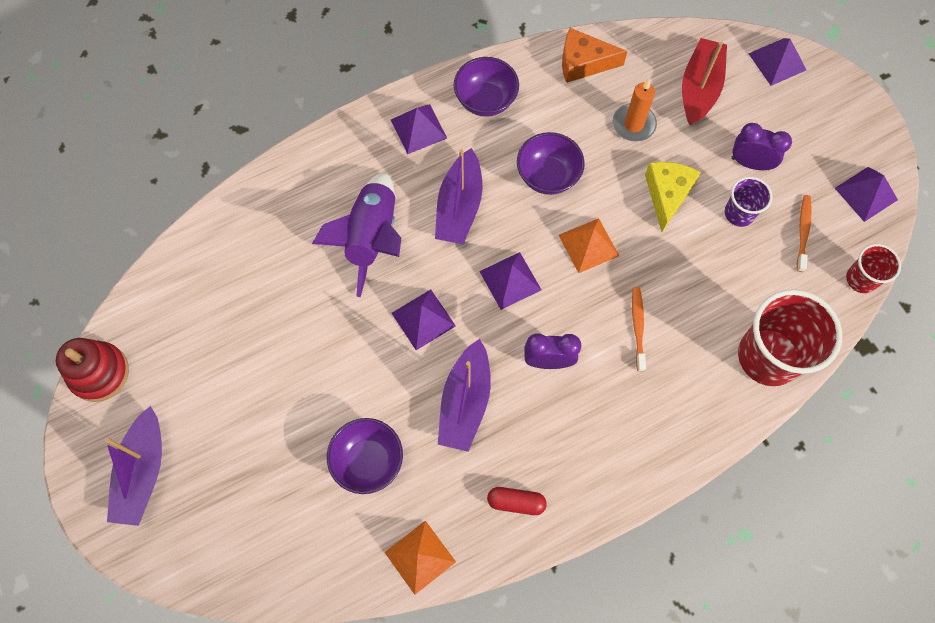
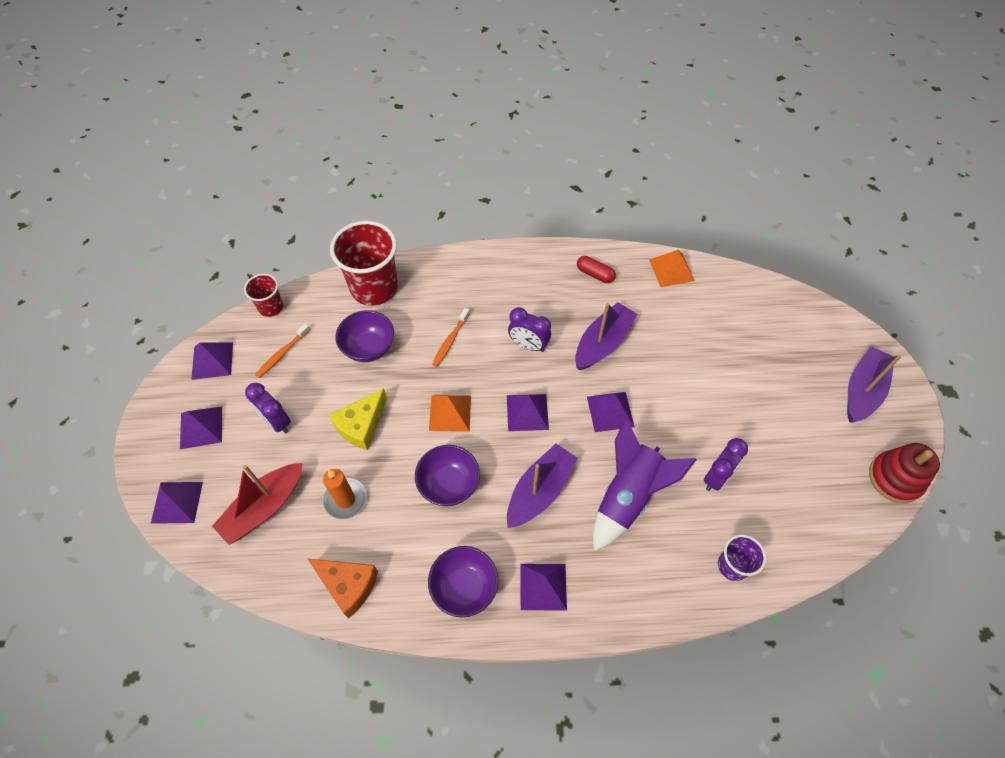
camera: 155 degrees left, 10 degrees down
purple bowl [327,418,403,494] -> purple bowl moved to [335,310,394,362]
purple cup [725,177,773,227] -> purple cup moved to [718,535,766,581]
none -> purple pyramid [180,406,222,449]
none -> purple clock [704,438,748,491]

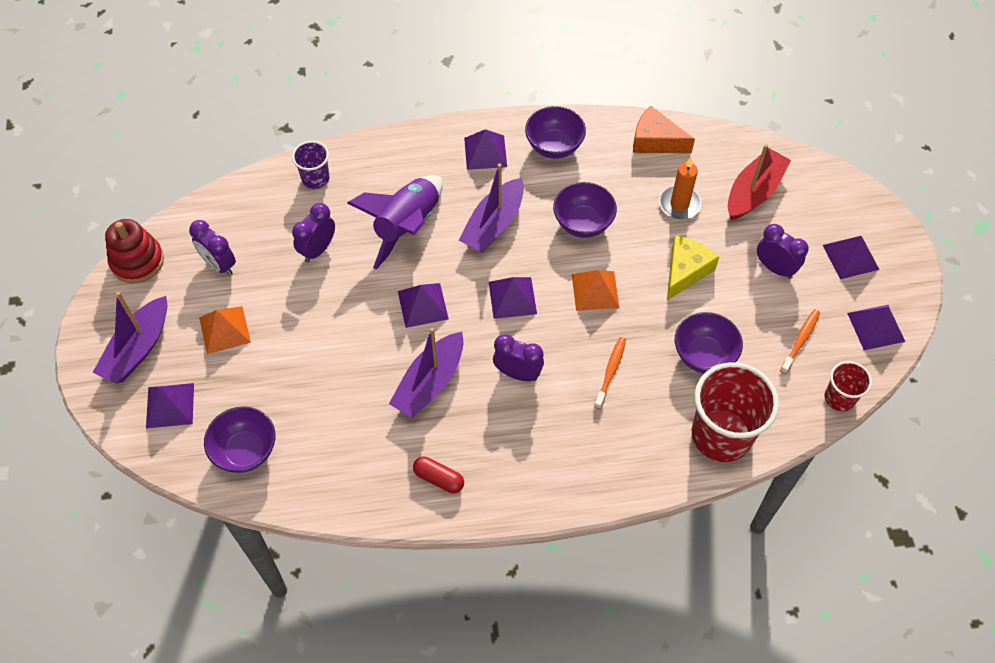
camera: 175 degrees right, 0 degrees up
purple pyramid [151,482,203,524] -> purple pyramid moved to [146,383,194,428]
orange pyramid [649,250,695,287] -> orange pyramid moved to [199,306,251,354]
none -> purple clock [189,220,236,276]
none -> purple bowl [204,406,276,473]

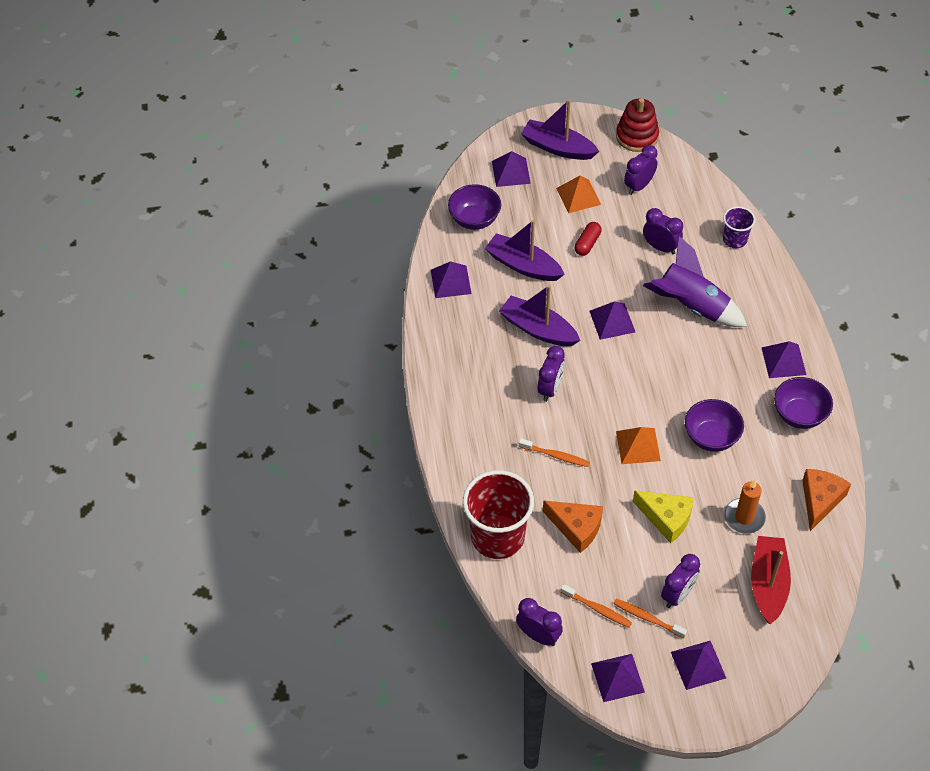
camera: 90 degrees right, 5 degrees down
red capsule [413,457,464,493] -> red capsule moved to [575,222,602,256]
purple boat [459,163,524,253] -> purple boat moved to [485,220,565,281]
purple pyramid [489,277,537,319] -> purple pyramid moved to [431,261,472,298]
purple bowl [675,312,743,373] -> orange cheese [543,500,603,553]
red boat [728,144,791,220] -> red boat turned 120 degrees counterclockwise [751,536,791,624]
red cup [825,361,872,411] -> purple clock [516,598,563,646]
none -> orange toothbrush [613,599,687,638]

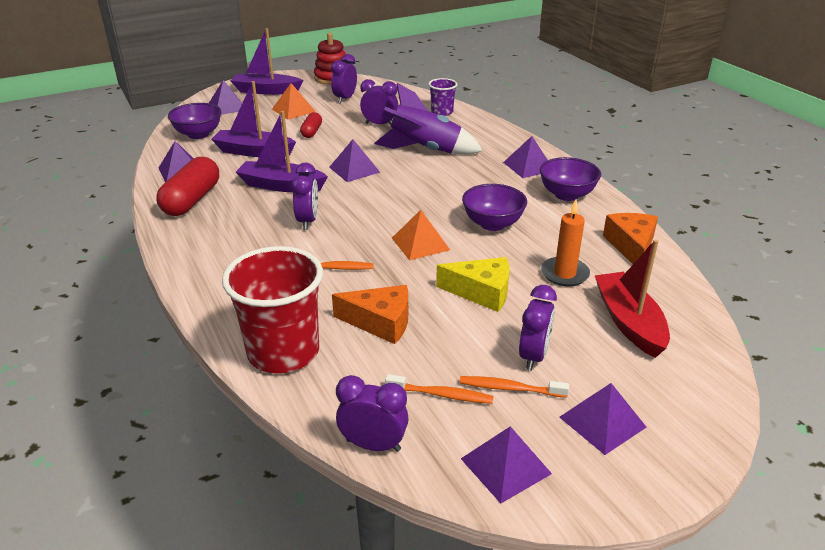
camera: 20 degrees left, 20 degrees down
none -> red capsule [156,157,219,216]

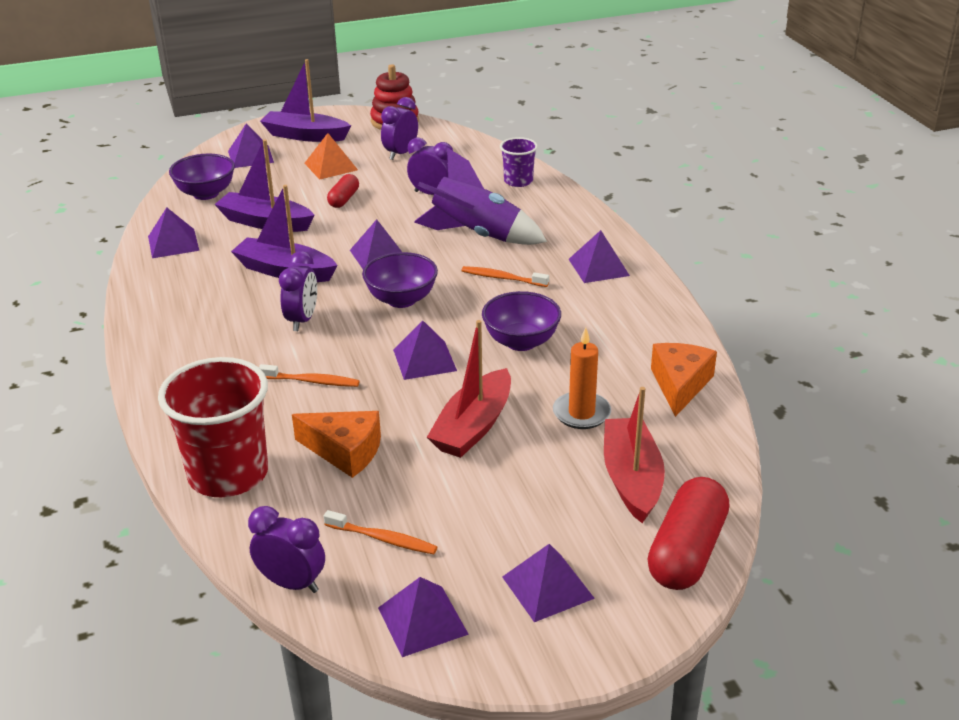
camera: 10 degrees right, 0 degrees up
red capsule [156,157,219,216] -> red capsule moved to [648,477,729,590]
orange pyramid [392,210,450,260] -> purple pyramid [393,321,457,380]
yellow cheese [436,257,510,312] -> red boat [427,320,511,458]
orange toothbrush [460,376,569,398] -> orange toothbrush moved to [462,266,549,287]
purple clock [519,285,557,371] -> none
purple bowl [540,157,601,201] -> purple bowl moved to [362,252,438,308]

